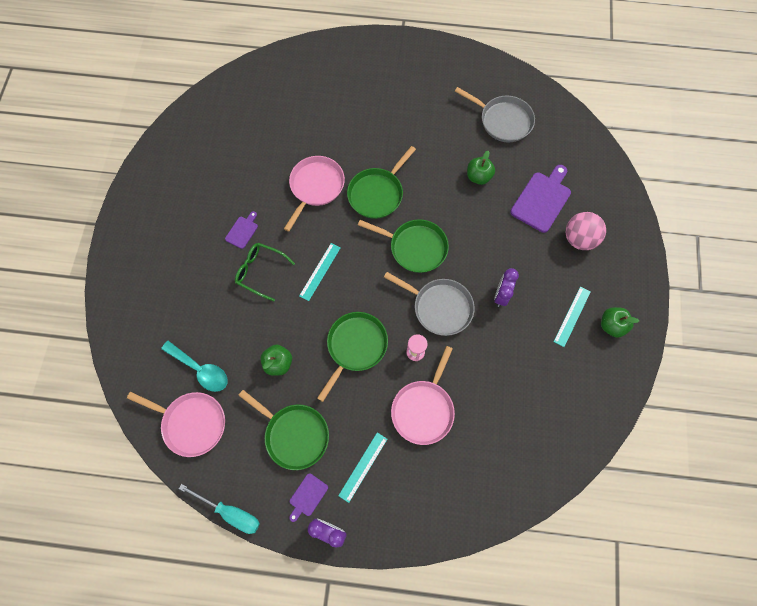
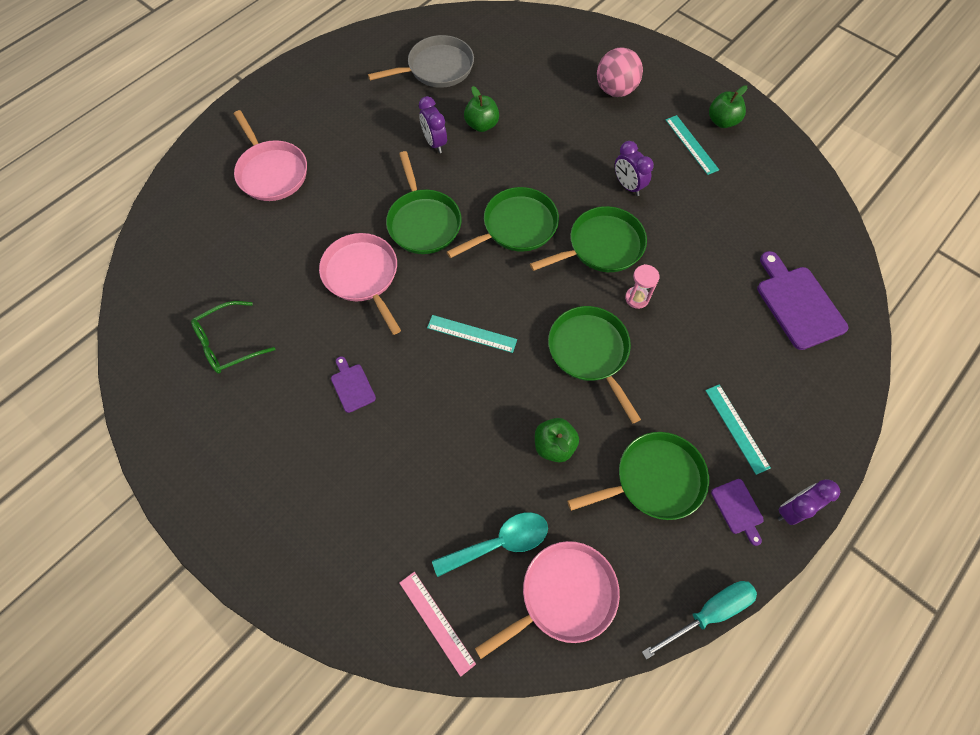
camera: 55 degrees left, 5 degrees down
green glasses [235,243,295,302] -> green glasses moved to [191,301,275,374]
turquoise ruler [299,243,341,301] -> turquoise ruler turned 45 degrees counterclockwise [427,315,517,353]
grey pan [384,272,475,336] -> green pan [530,206,647,272]
pink pan [391,346,455,445] -> pink pan moved to [234,110,307,201]
purple cutting board [510,165,571,233] -> purple cutting board moved to [757,251,848,350]
none -> pink ruler [400,572,476,677]
none -> purple clock [419,96,447,153]

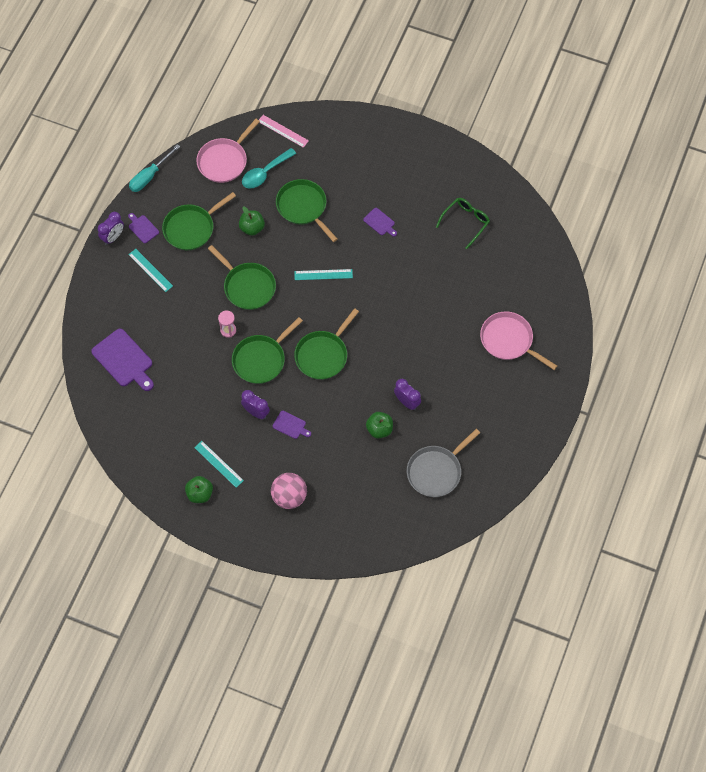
camera: 160 degrees right, 0 degrees up
pink pan [319,233,401,335] -> none
green pan [386,151,462,254] -> green pan moved to [276,179,338,242]
none -> purple cutting board [273,411,311,439]

